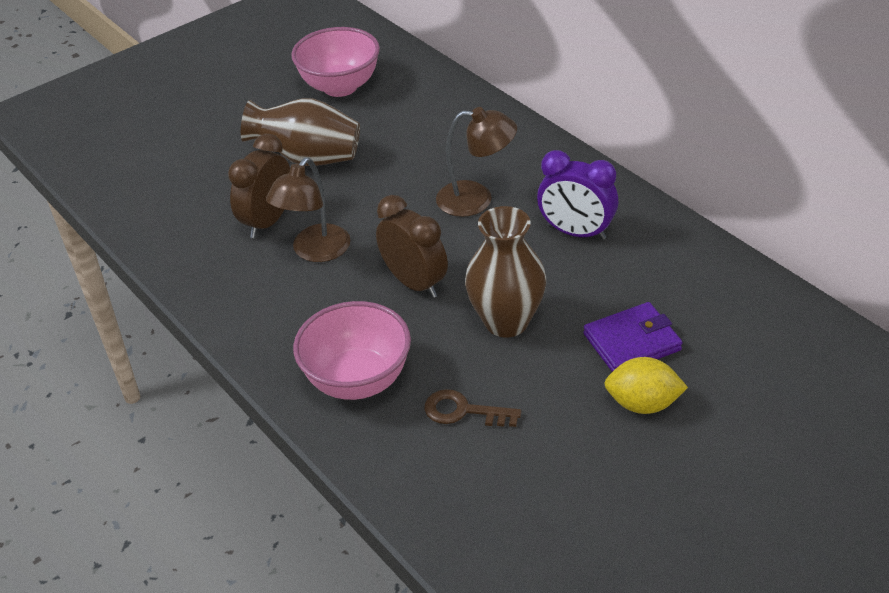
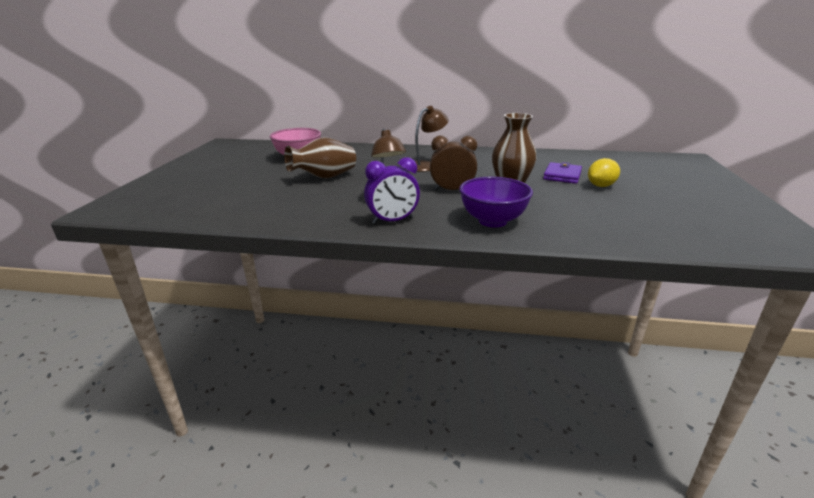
camera: 45 degrees left, 15 degrees down
brown clock [228,134,290,238] -> none
pink bowl [293,301,411,400] -> purple bowl [459,177,533,228]
brown key [424,389,521,427] -> none
purple clock [537,150,618,240] -> purple clock moved to [364,157,420,224]

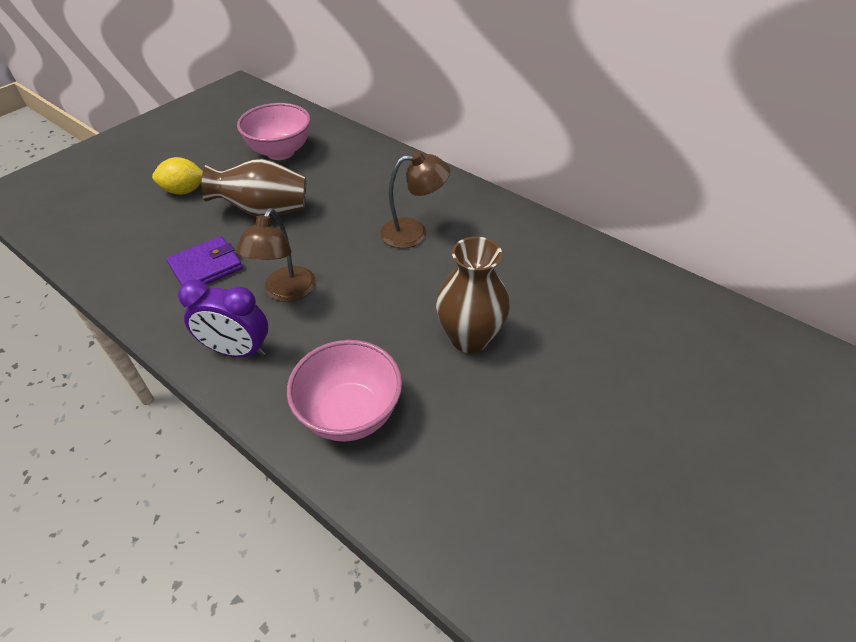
camera: 30 degrees right, 20 degrees up
brown clock [430,136,477,190] -> none
purple bowl [459,177,533,228] -> pink bowl [287,340,402,442]
purple wallet [543,162,582,184] -> purple wallet moved to [166,236,243,285]
yellow lemon [588,158,620,187] -> yellow lemon moved to [152,157,203,195]

